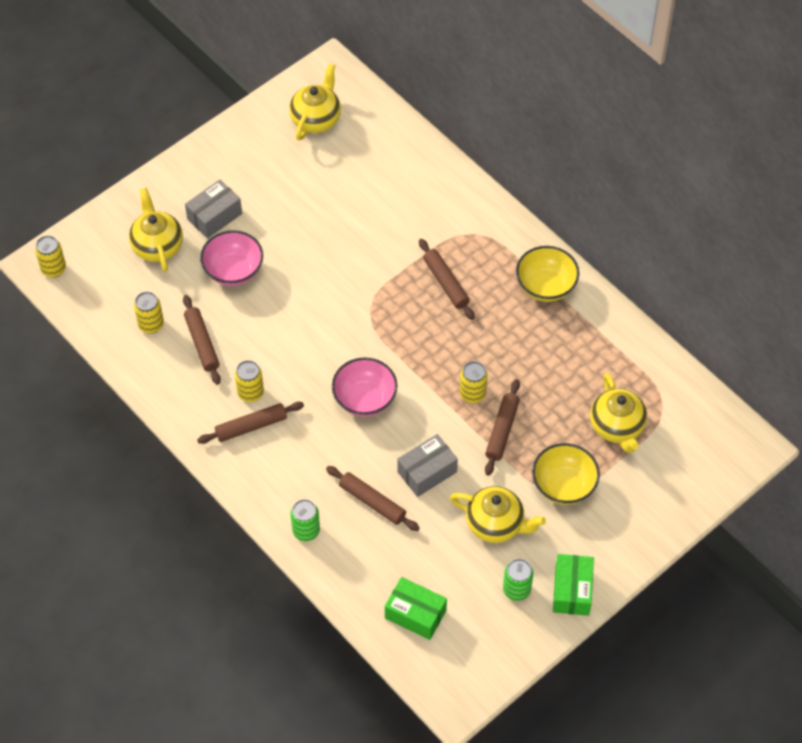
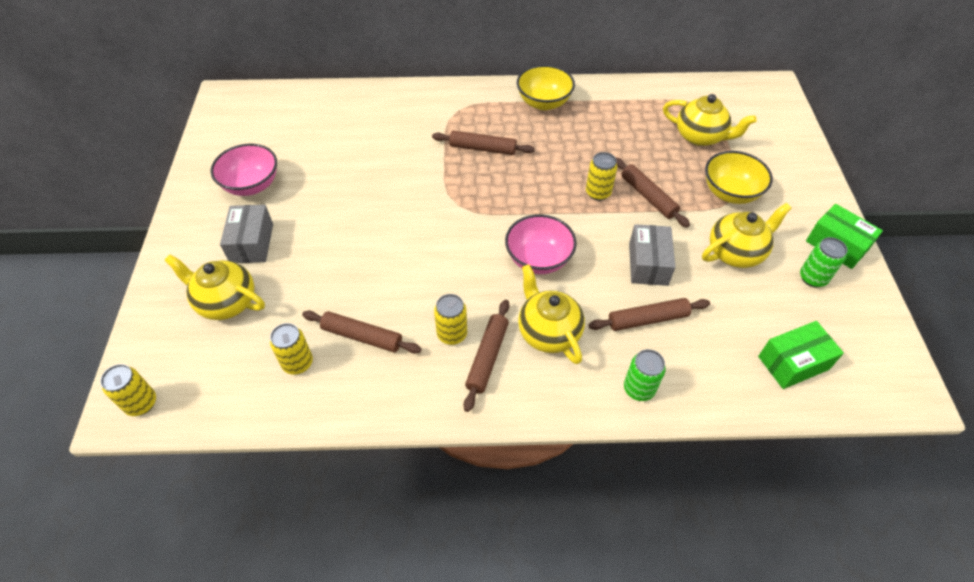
camera: 50 degrees left, 5 degrees down
pink bowl [200,230,263,286] -> pink bowl moved to [210,144,277,196]
yellow teapot [289,63,341,141] -> yellow teapot moved to [518,264,585,364]

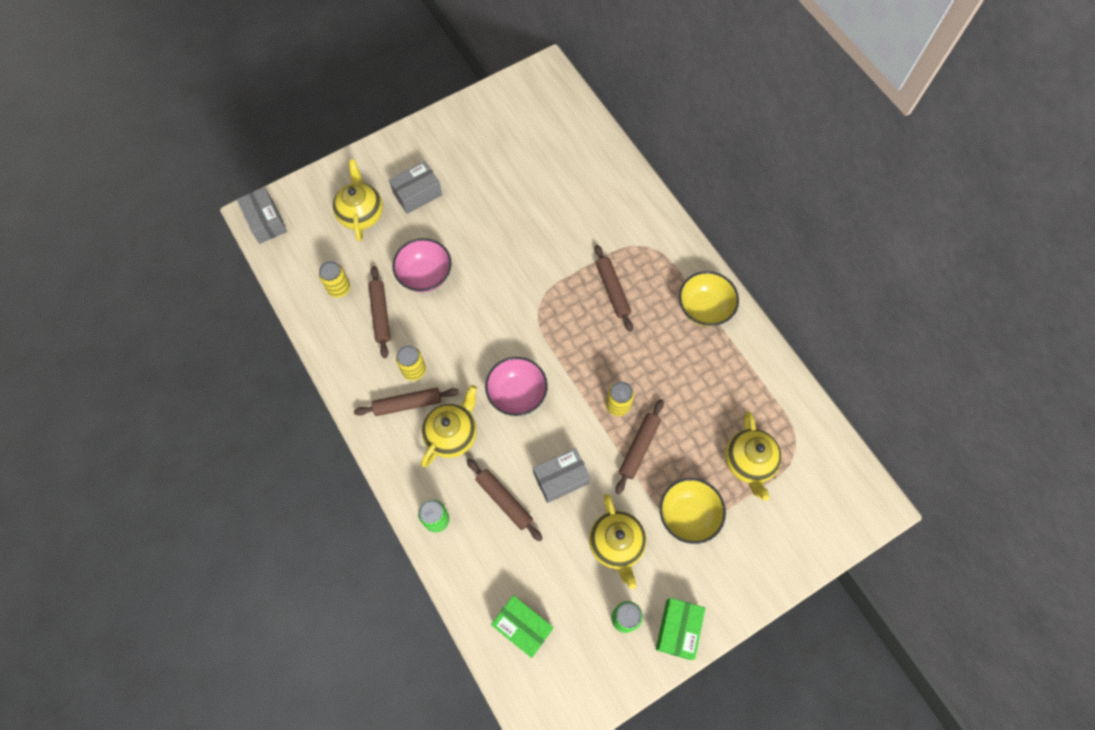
camera: 60 degrees right, 15 degrees up
yellow can [100,364,156,416] -> grey box [237,187,287,244]
pink bowl [210,144,277,196] -> pink bowl moved to [392,238,452,292]
yellow teapot [702,203,791,268] -> yellow teapot turned 45 degrees clockwise [589,494,646,589]

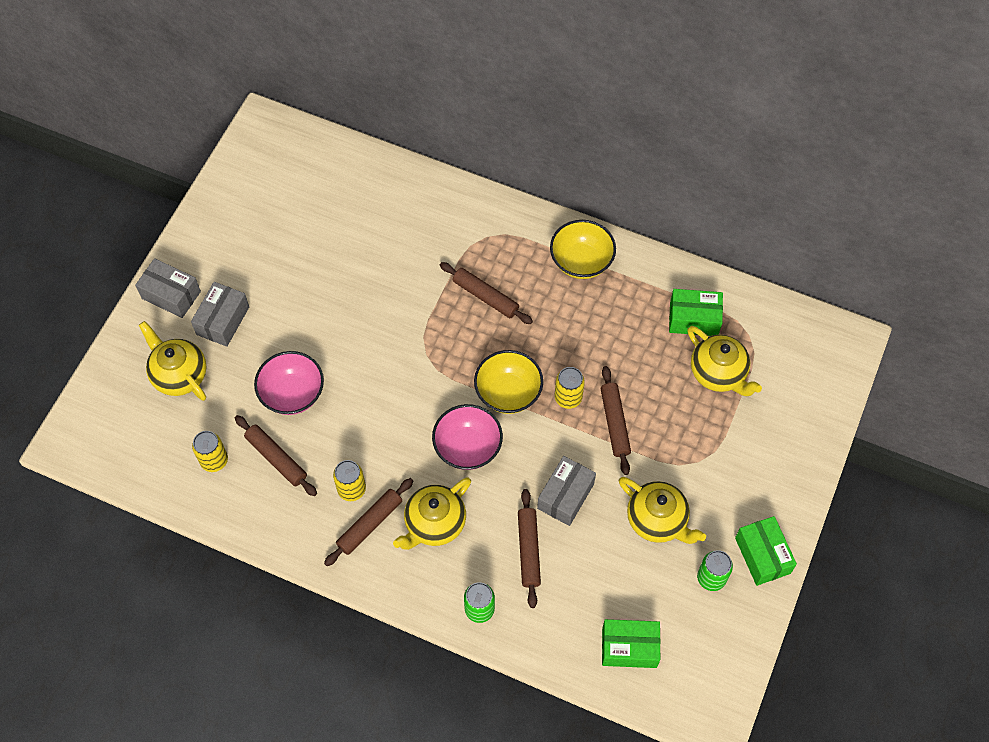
camera: 35 degrees left, 5 degrees down
grey box [237,187,287,244] -> grey box moved to [135,258,201,318]
yellow teapot [421,385,477,467] -> yellow teapot turned 135 degrees counterclockwise [393,477,471,550]
brown rolling pin [467,459,543,541] -> brown rolling pin turned 75 degrees clockwise [518,489,541,608]
yellow bowl [660,478,726,544] -> yellow bowl moved to [474,350,543,414]
none -> green box [669,289,723,336]

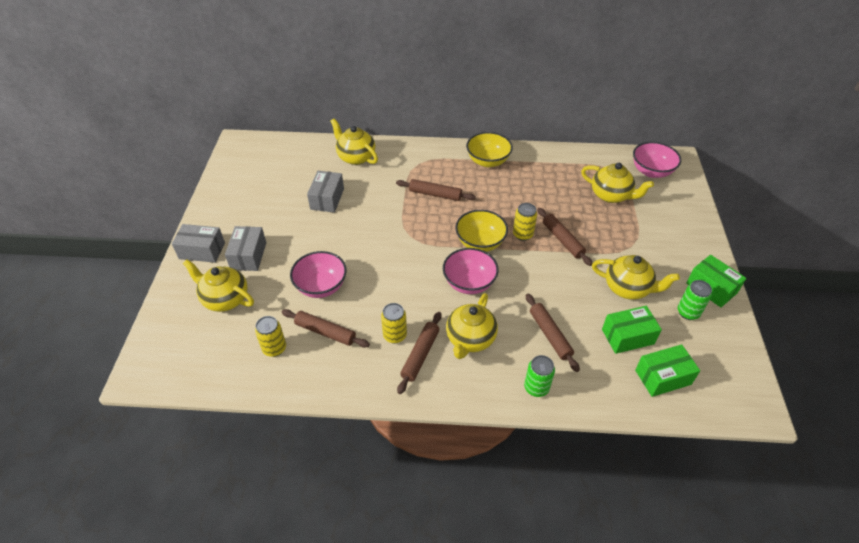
camera: 20 degrees left, 15 degrees down
grey box [537,456,596,526] -> grey box moved to [307,171,344,213]
green box [669,289,723,336] -> green box moved to [602,306,662,354]
none -> yellow teapot [330,119,378,165]
none -> pink bowl [633,142,681,178]

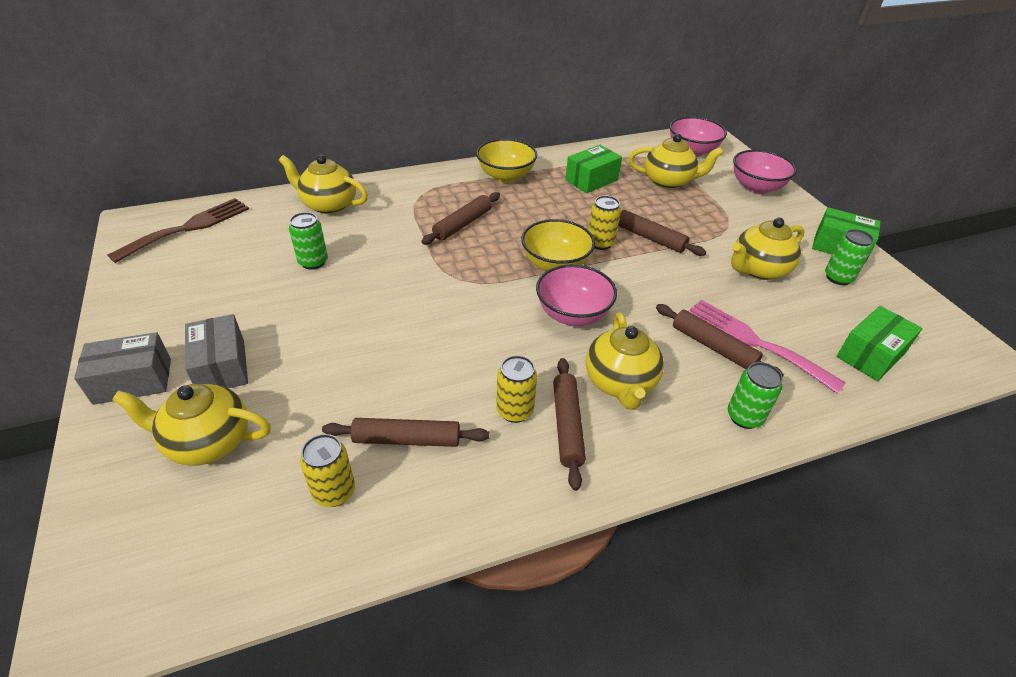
camera: 25 degrees left, 5 degrees down
pink bowl [290,251,346,298] -> pink bowl moved to [733,150,797,194]
grey box [307,171,344,213] -> green can [289,212,328,270]
brown rolling pin [396,179,476,201] -> brown rolling pin turned 45 degrees counterclockwise [421,192,500,245]
yellow teapot [592,255,680,300] -> yellow teapot turned 150 degrees clockwise [731,218,805,280]
green box [602,306,662,354] -> green box moved to [565,145,622,193]
none -> brown fork [107,198,249,263]
none -> pink fork [688,300,846,394]

